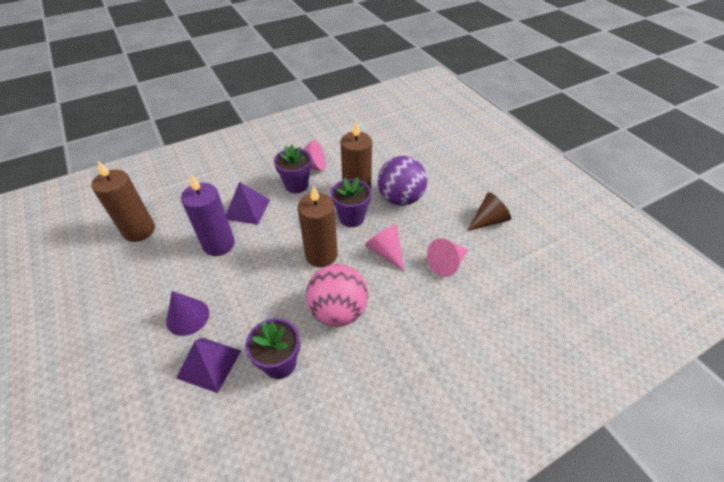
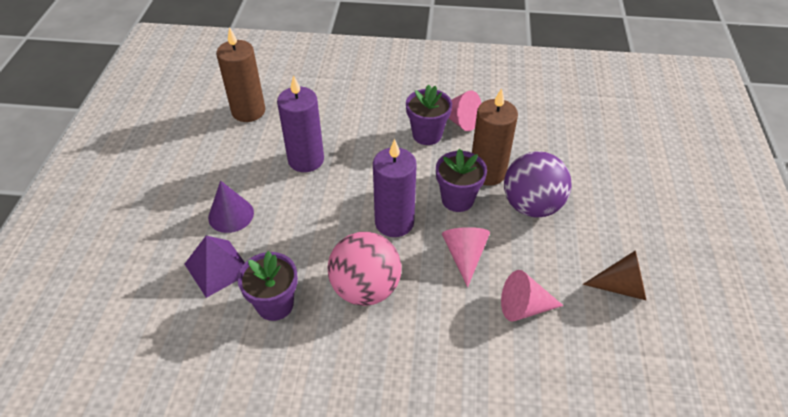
camera: 35 degrees right, 0 degrees up
purple pyramid [226,181,270,225] -> none
brown candle [298,185,338,267] -> purple candle [373,139,417,237]

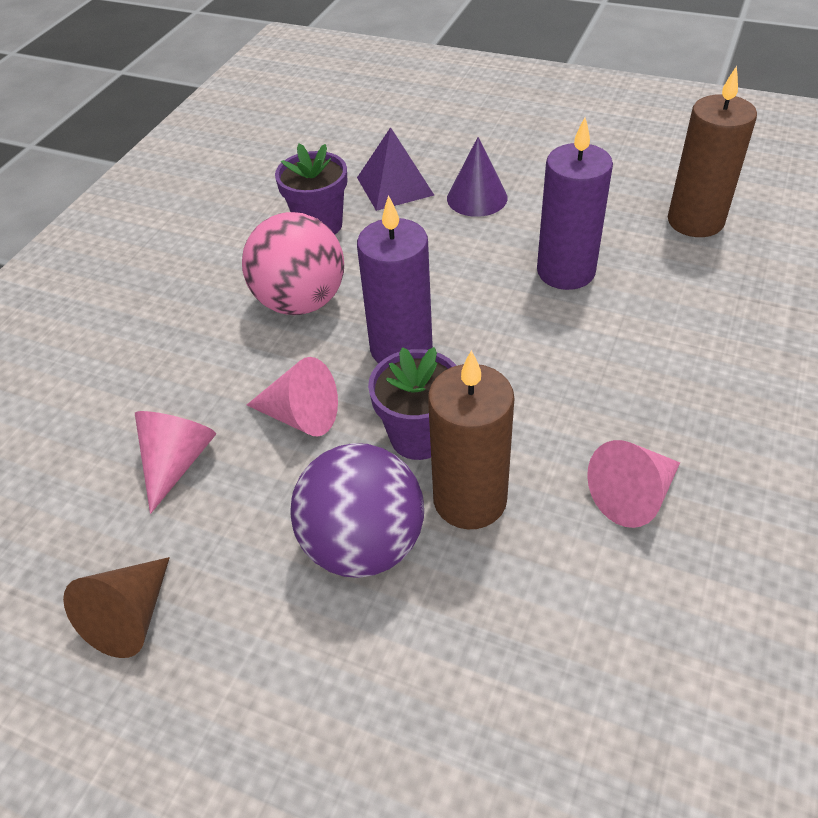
camera: 110 degrees right, 0 degrees up
purple flower pot [406,84,452,145] -> none

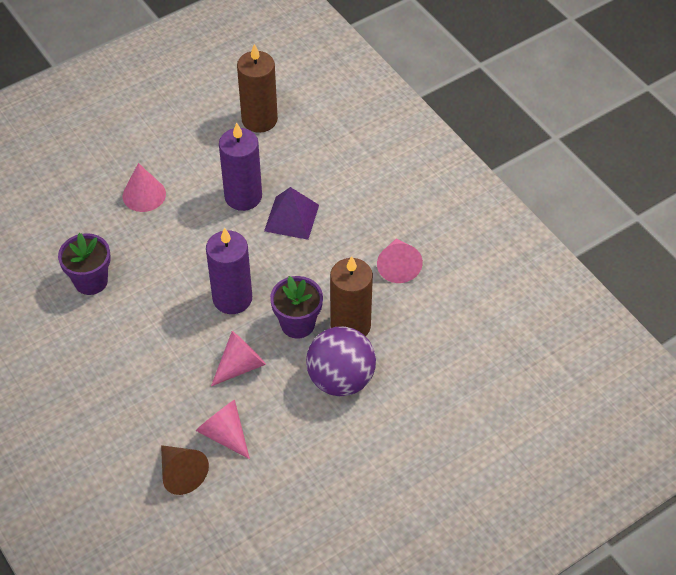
camera: 60 degrees left, 5 degrees up
brown cone [63,557,170,658] -> brown cone moved to [161,445,209,495]
pink ball [242,212,344,315] -> none
purple pyramid [357,127,434,211] -> purple pyramid moved to [264,187,319,240]
purple cone [447,137,508,217] -> pink cone [123,163,166,212]

